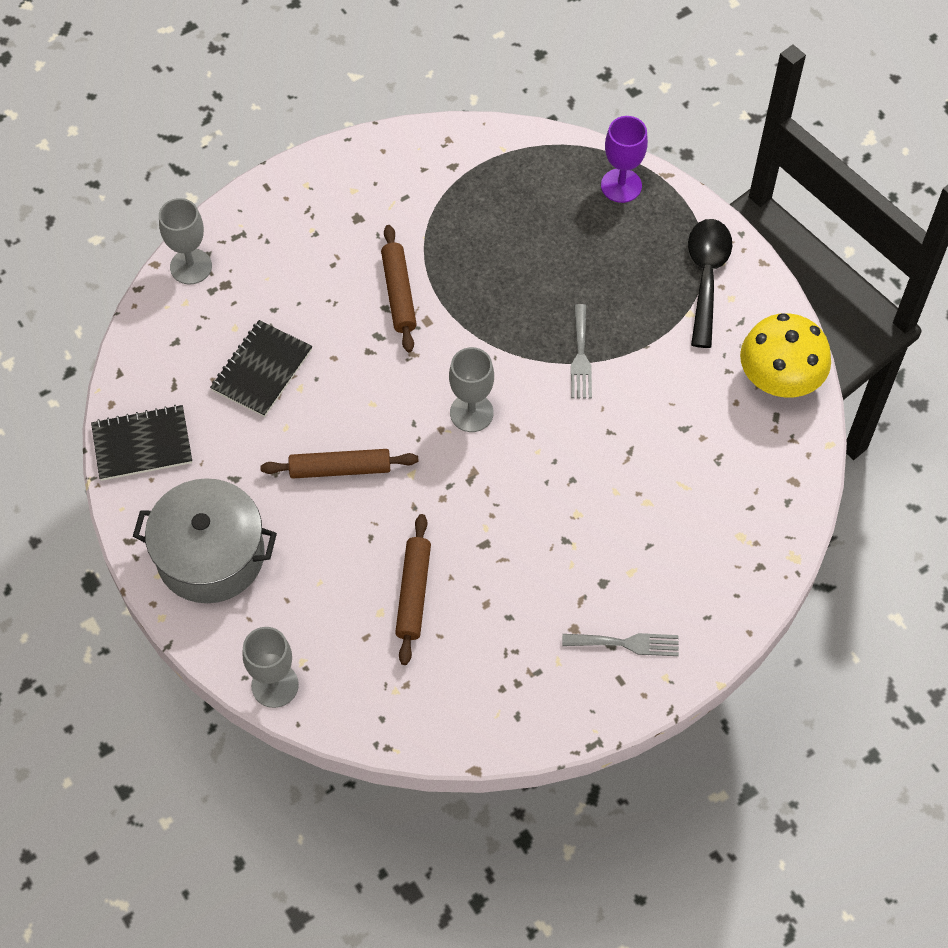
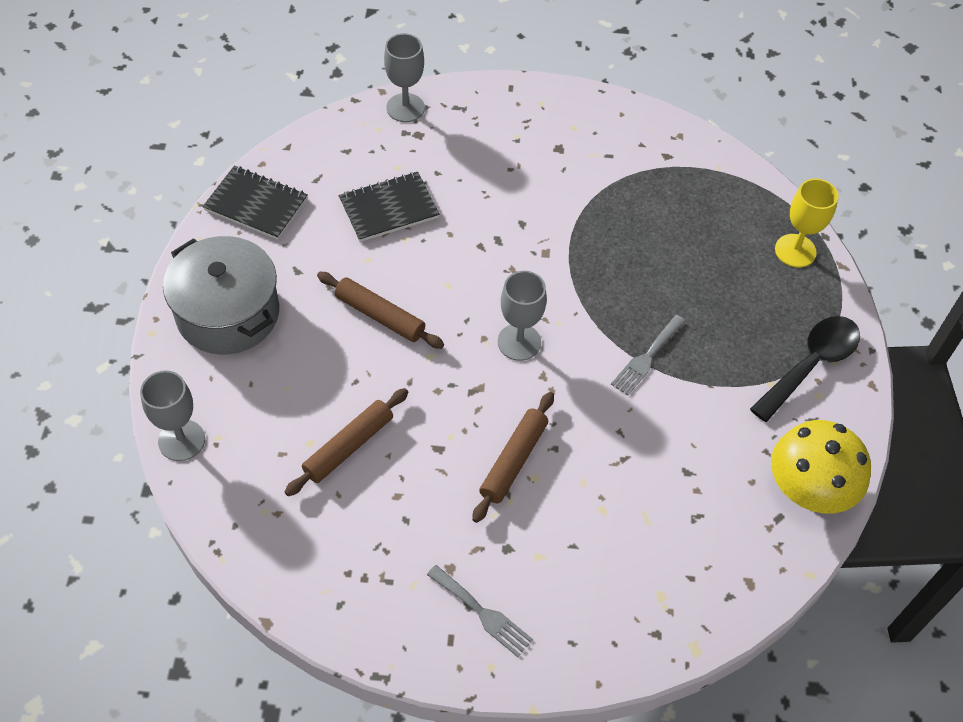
camera: 35 degrees right, 5 degrees down
brown rolling pin [381,225,417,352] -> brown rolling pin moved to [472,392,554,523]
purple goblet [601,116,648,203] -> yellow goblet [775,179,839,268]

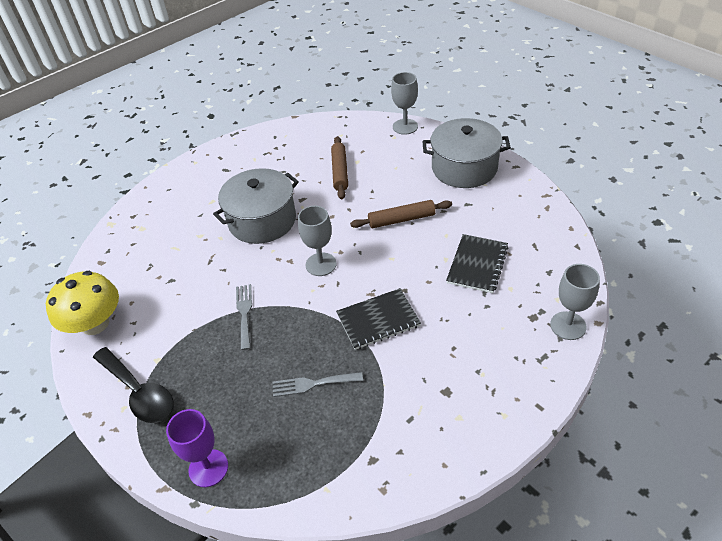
camera: 140 degrees right, 10 degrees down
black notebook [203,166,308,240] -> black notebook moved to [336,288,421,350]
grey fork [427,565,533,657] -> grey fork moved to [273,372,363,397]
brown rolling pin [472,392,554,523] -> grey pot [213,168,299,244]
black spoon [750,316,860,422] -> black spoon turned 45 degrees counterclockwise [93,347,174,423]
yellow goblet [775,179,839,268] -> purple goblet [166,409,228,487]

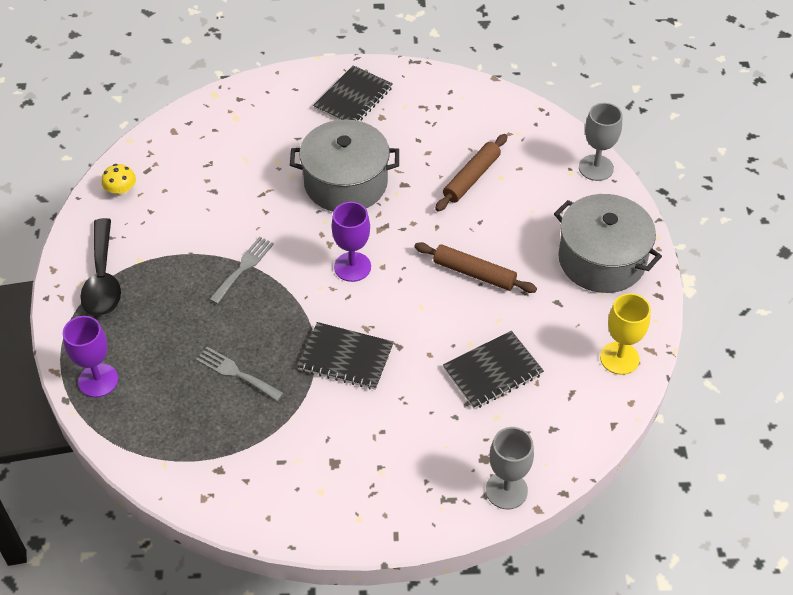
camera: 35 degrees right, 5 degrees up
yellow mushroom [46,271,119,335] -> yellow mushroom [102,164,136,196], size x0.47
grey goblet [298,206,337,276] -> purple goblet [332,202,371,282]
none -> black notebook [313,65,393,121]
none -> yellow goblet [600,293,651,375]

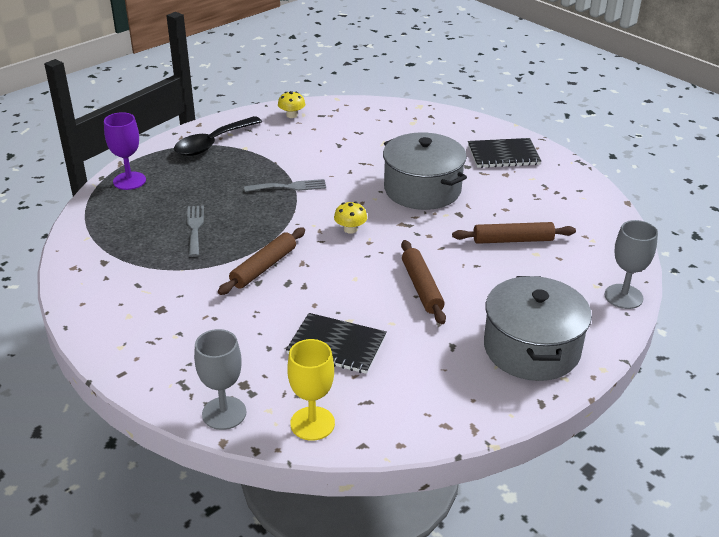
camera: 50 degrees right, 15 degrees down
black notebook [298,322,394,390] -> brown rolling pin [218,228,305,295]
purple goblet [332,202,371,282] -> yellow mushroom [334,202,367,234]
yellow goblet [600,293,651,375] -> yellow goblet moved to [287,339,335,441]

